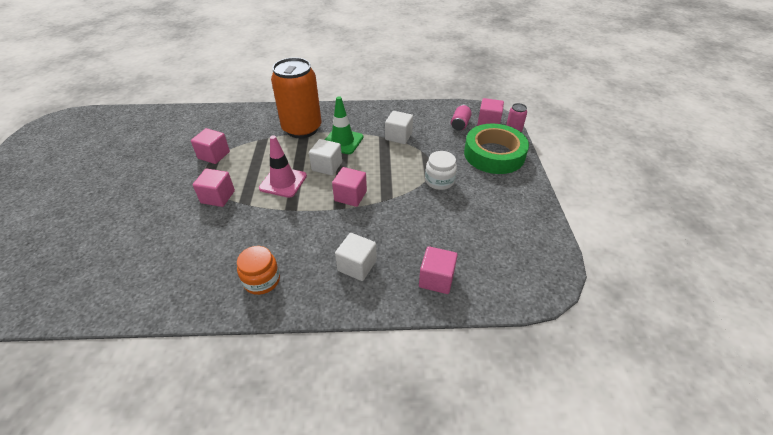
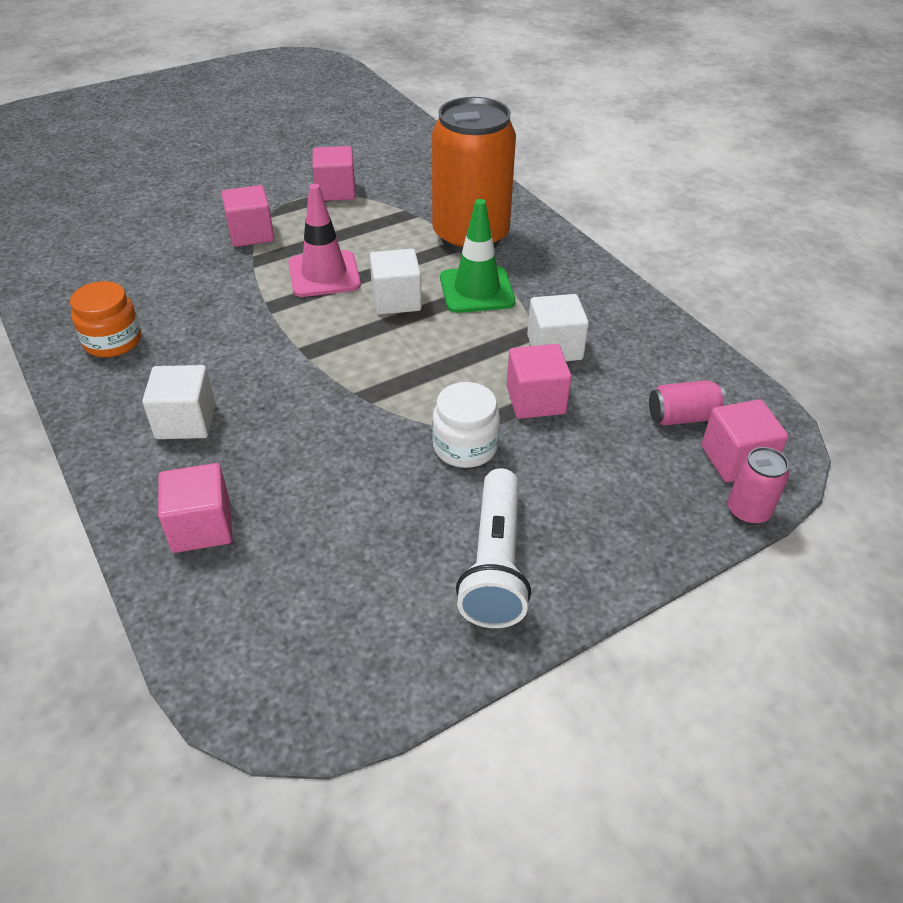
camera: 60 degrees right, 0 degrees up
pink cube [332,167,367,207] -> pink cube moved to [507,344,572,419]
green tape [464,124,529,174] -> none
none -> white flashlight [456,468,531,628]

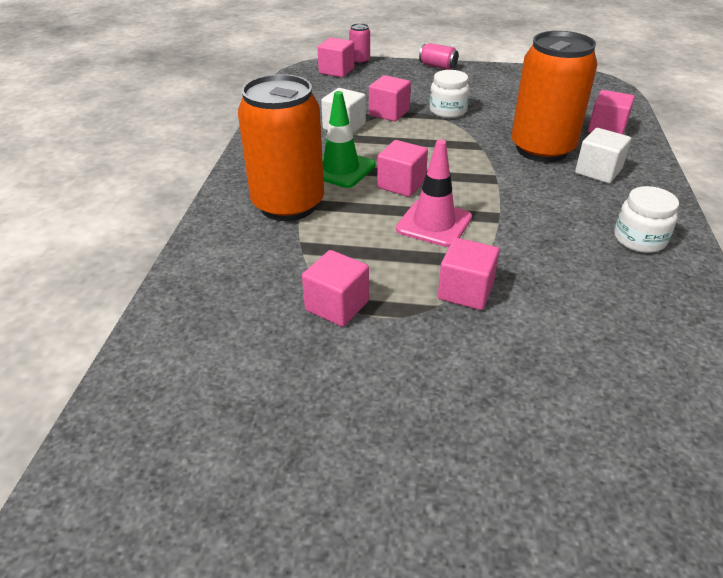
camera: 140 degrees left, 5 degrees down
orange jar [70,281,141,357] -> white jar [614,186,679,253]
white cube [370,249,422,315] -> pink cube [377,140,428,197]
white flashlight [456,468,531,628] -> none
pink can [649,380,727,426] -> pink can moved to [419,43,459,70]
none -> orange can [511,31,598,162]

